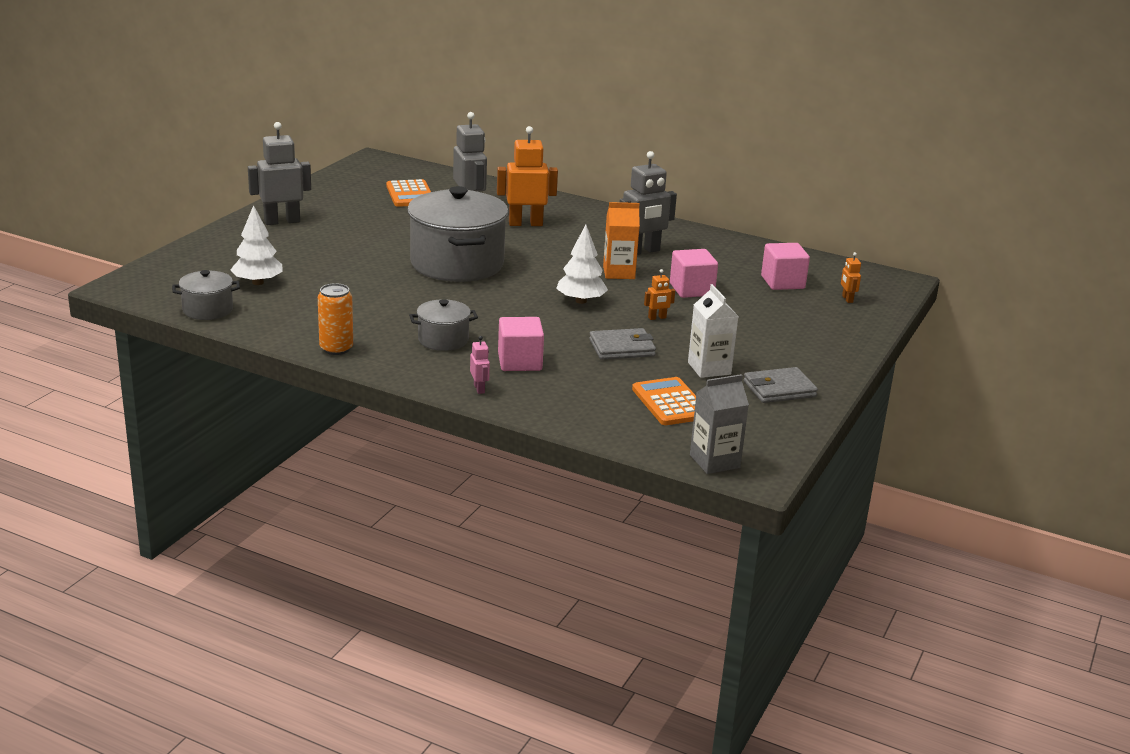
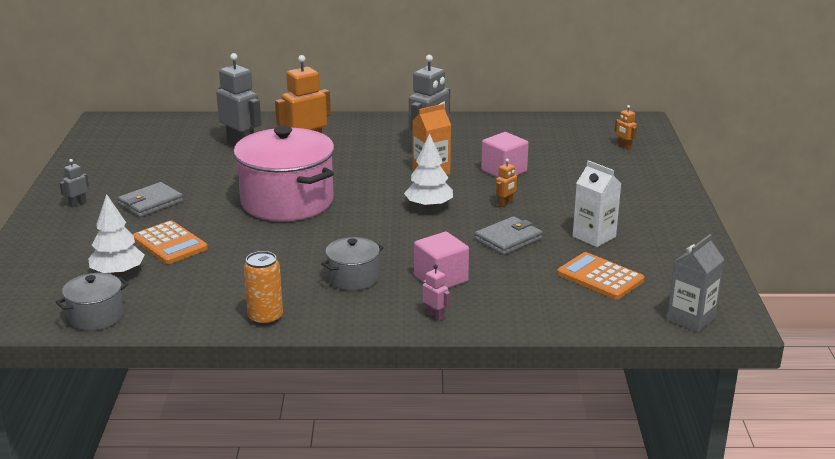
camera: 25 degrees left, 0 degrees up
grey robot [248,122,311,225] -> grey robot [60,159,89,208], size x0.46
orange calculator [386,179,431,207] -> orange calculator moved to [133,220,208,264]
grey pot [407,186,509,282] -> pink pot [233,126,334,221]
grey wallet [743,367,818,403] -> grey wallet moved to [118,182,183,217]
pink cube [761,243,810,290] -> none

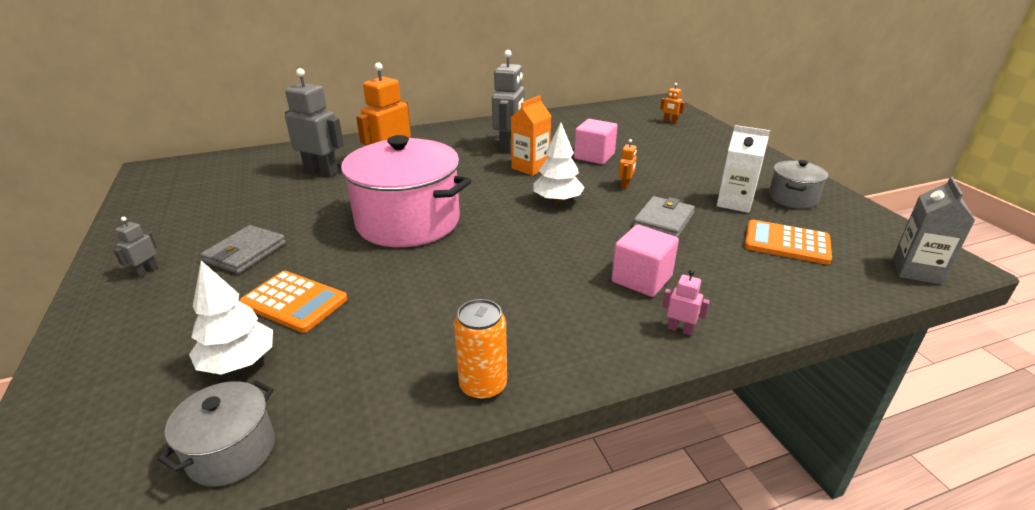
camera: 20 degrees left, 5 degrees up
grey pot [321,237,384,291] -> grey pot moved to [769,160,828,209]

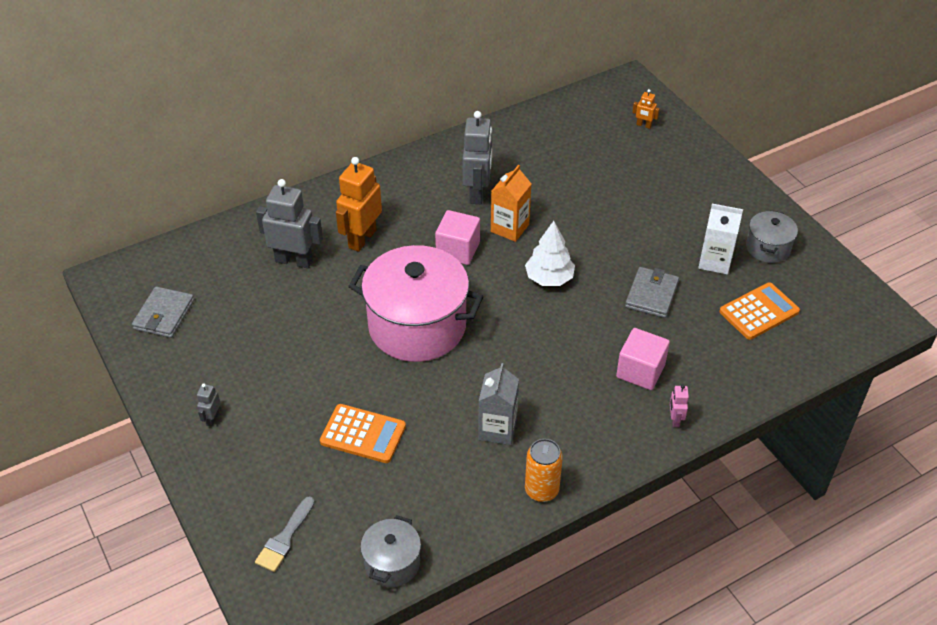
camera: 10 degrees left, 15 degrees up
white tree [189,261,273,375] -> none
grey wallet [201,225,286,274] -> grey wallet moved to [132,286,194,338]
pink cube [574,119,618,164] -> pink cube moved to [435,210,480,265]
orange robot [618,139,637,190] -> none
pink robot [662,269,710,335] -> pink robot turned 105 degrees counterclockwise [670,385,689,427]
orange calculator [744,220,832,265] -> orange calculator turned 135 degrees clockwise [719,282,800,340]
grey carton [893,177,975,285] -> grey carton moved to [478,363,519,445]
none -> grey brush [255,496,315,572]

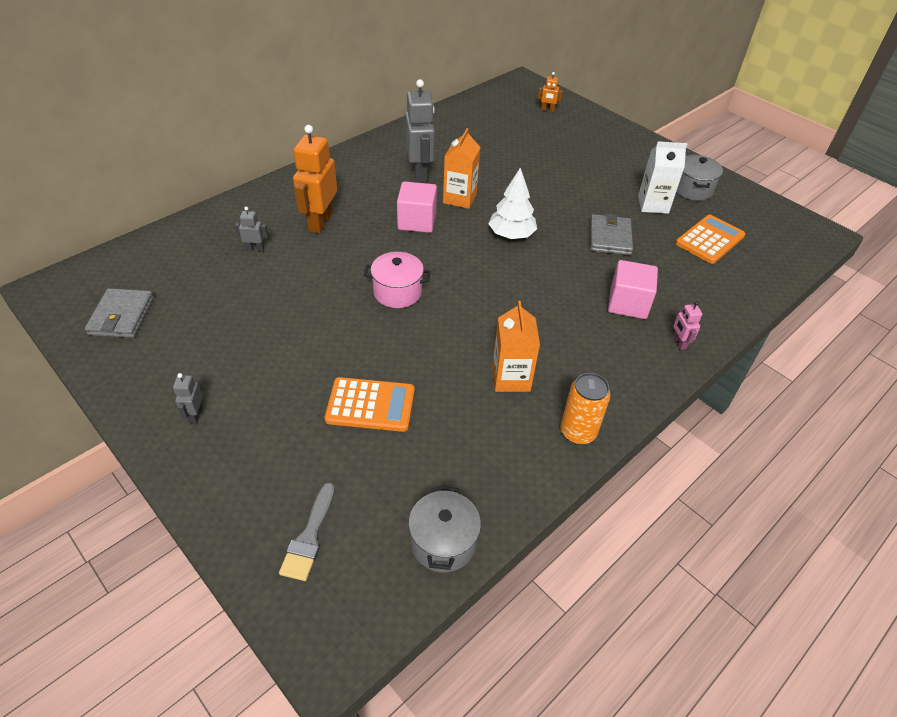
camera: 15 degrees left, 0 degrees up
grey robot [256,179,323,268] -> grey robot [235,207,268,251], size x0.46
pink pot [348,245,484,362] -> pink pot [364,252,431,308], size x0.48
grey carton [478,363,519,445] -> orange carton [492,301,540,392]

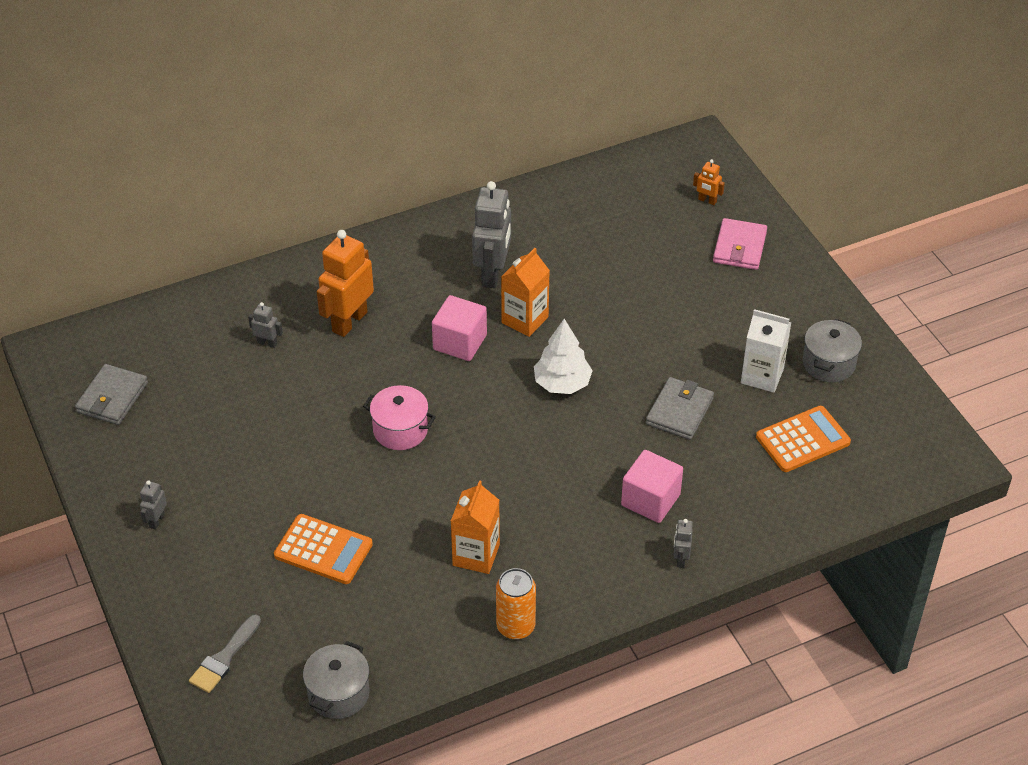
camera: 20 degrees right, 0 degrees up
pink robot [673,301,702,350] -> grey robot [673,519,693,568]
none -> pink wallet [713,218,767,270]

